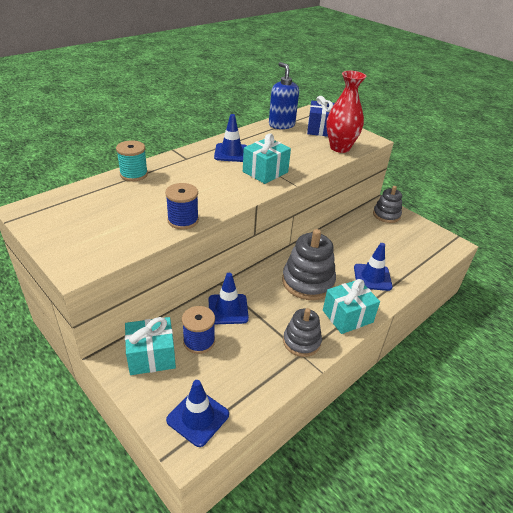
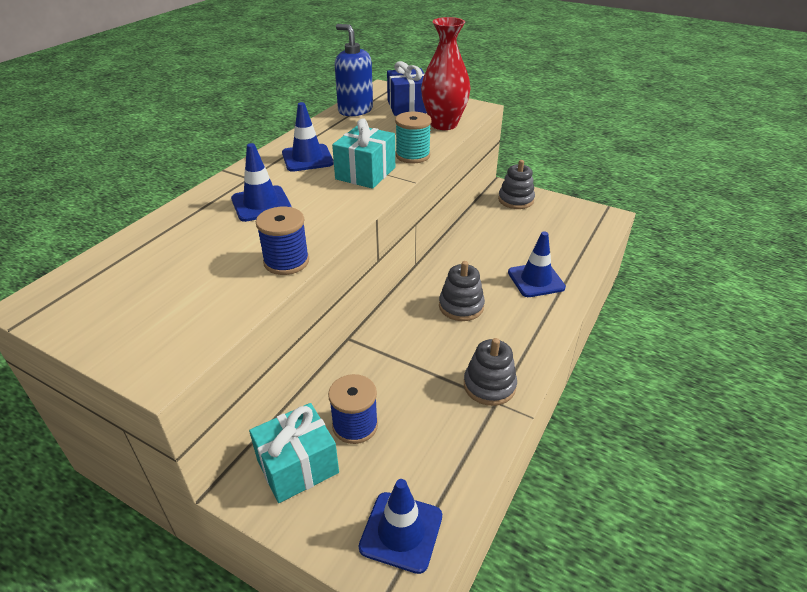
camera: 15 degrees left, 0 degrees up
turquoise spool [116,140,148,181] -> turquoise spool moved to [395,112,431,163]
blue traffic cone [209,273,249,324] -> blue traffic cone moved to [231,143,292,222]
grey stacking toy [282,229,336,300] -> grey stacking toy [439,261,485,321], size x0.63
turquoise gift [323,279,380,334] -> none

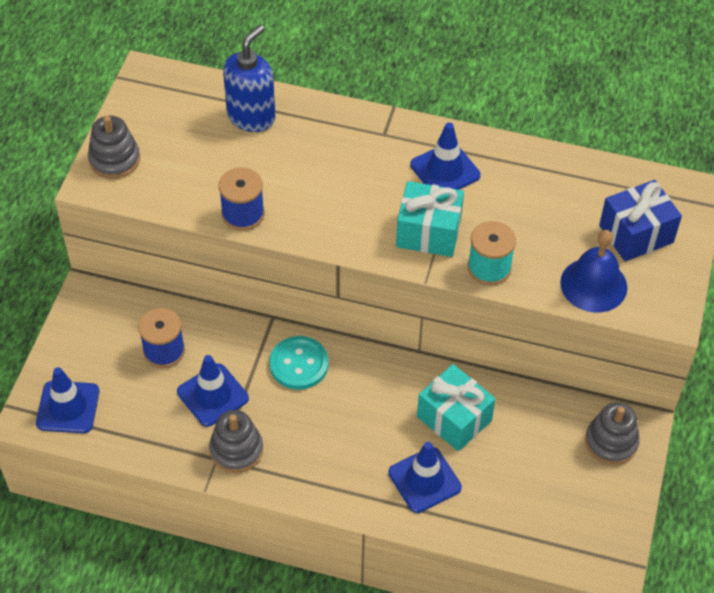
camera: 75 degrees right, 15 degrees up
blue traffic cone [231,143,292,222] -> blue traffic cone moved to [177,355,249,427]
turquoise gift [249,403,339,503] -> turquoise gift moved to [417,364,496,451]
blue soap dispenser [335,24,373,116] -> blue soap dispenser moved to [223,25,275,132]
red vase [421,17,471,130] -> blue bell [560,230,627,313]
grey stacking toy [439,261,485,321] -> grey stacking toy moved to [88,116,140,179]
none -> turquoise button [269,336,328,390]

